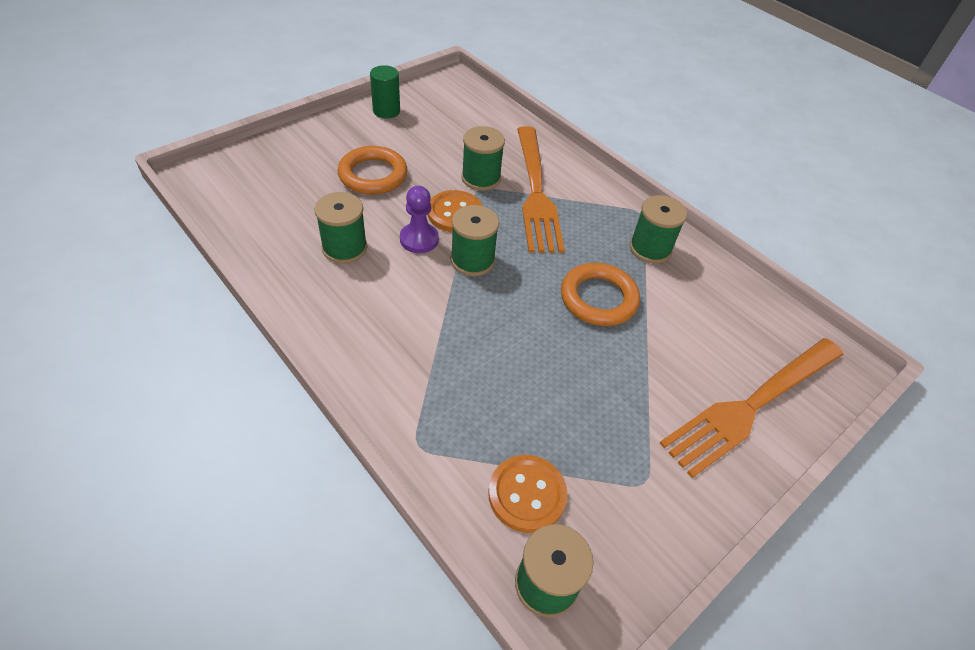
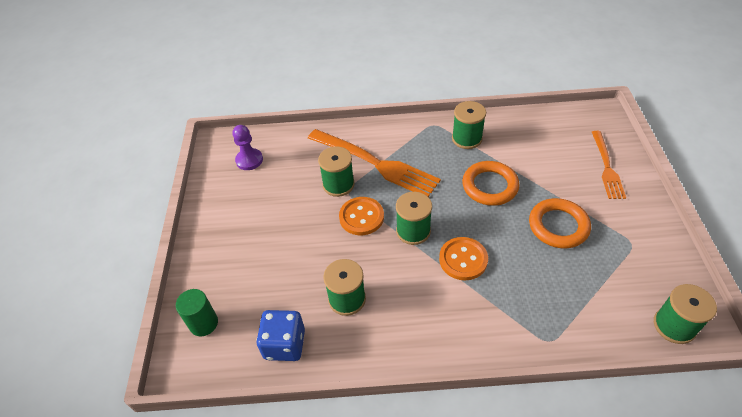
camera: 45 degrees left, 0 degrees up
orange ring [338,146,408,195] -> orange ring moved to [529,198,591,248]
green cylinder [370,65,400,119] -> green cylinder moved to [176,289,218,336]
purple pawn [400,186,439,253] -> purple pawn moved to [233,125,263,170]
orange button [488,455,568,533] -> orange button moved to [439,237,488,280]
orange fork [660,338,843,478] -> orange fork [592,131,626,199], size x0.60
none -> blue dice [257,310,305,361]

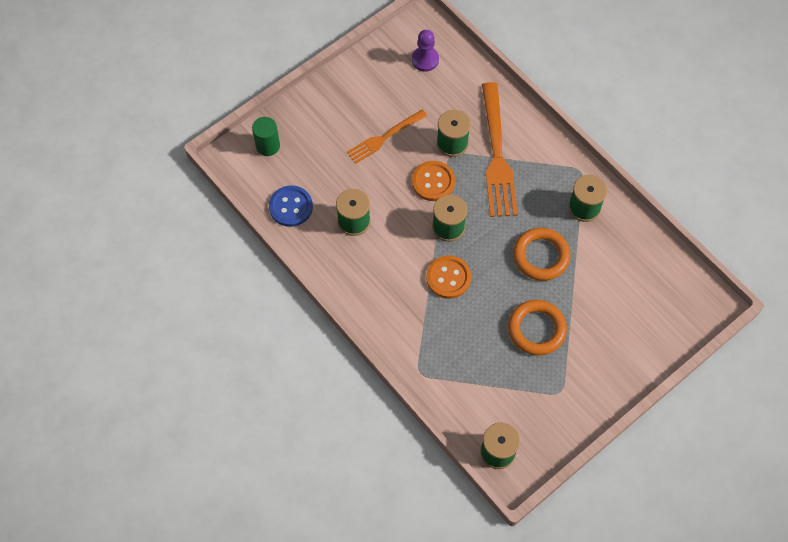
camera: 50 degrees right, 15 degrees up
blue dice [257,310,305,361] -> blue button [269,185,313,227]
orange fork [592,131,626,199] -> orange fork moved to [347,109,427,164]

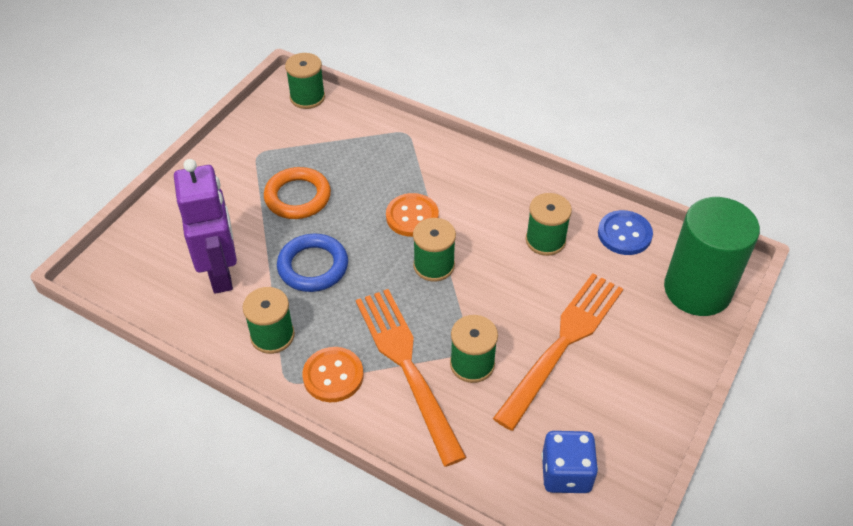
camera: 160 degrees right, 15 degrees down
green cylinder [252,117,280,156] -> green cylinder [664,197,760,316], size x2.09
orange fork [347,109,427,164] -> orange fork [493,273,623,431], size x1.66
purple pawn [412,30,439,72] -> blue dice [542,431,598,493]
orange button [412,161,455,201] -> orange button moved to [302,347,363,402]
orange ring [513,228,570,281] -> blue ring [277,233,348,292]
none -> purple robot [174,159,237,294]

